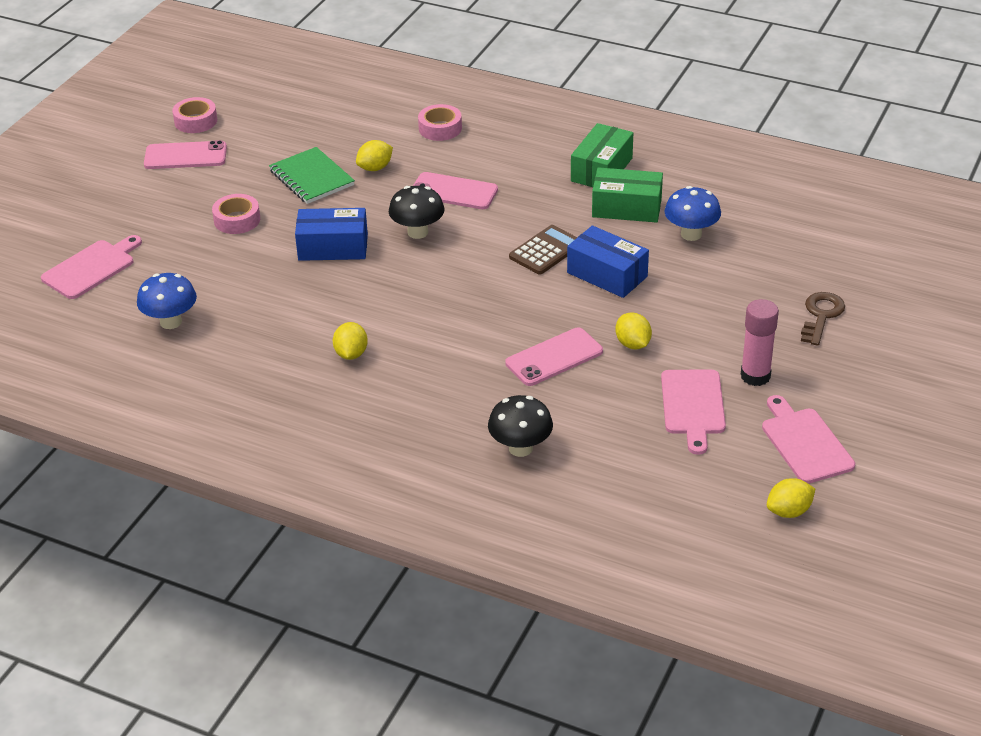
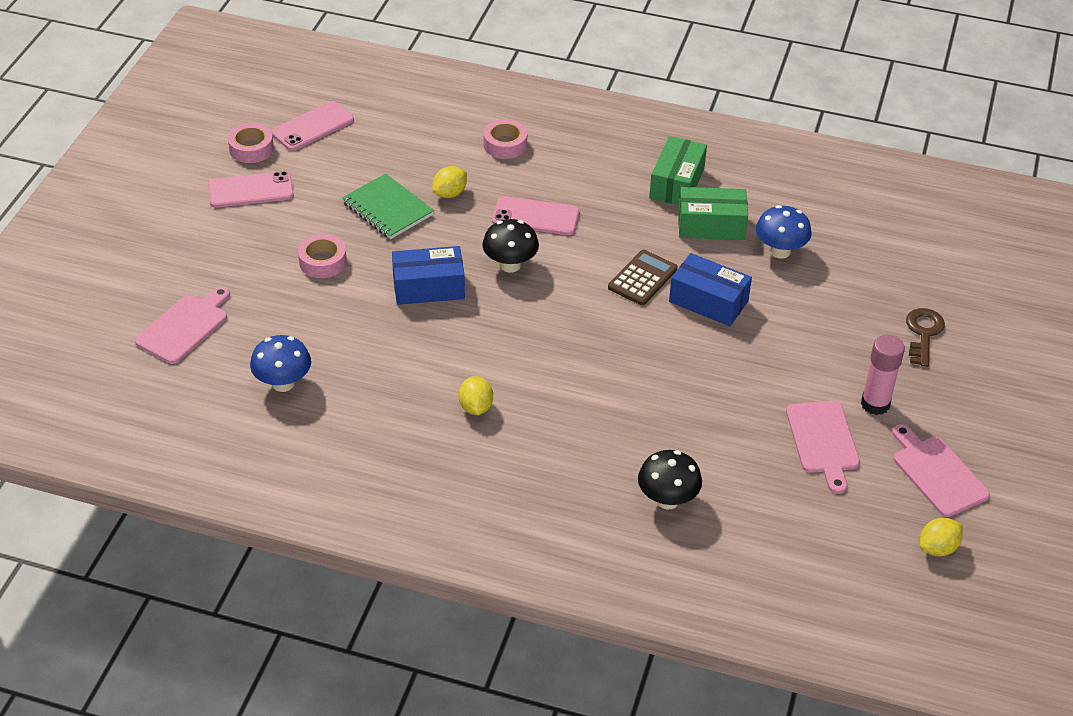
camera: 10 degrees left, 5 degrees up
pink phone [505,327,603,386] -> pink phone moved to [271,101,354,151]
yellow lemon [615,312,652,349] -> none

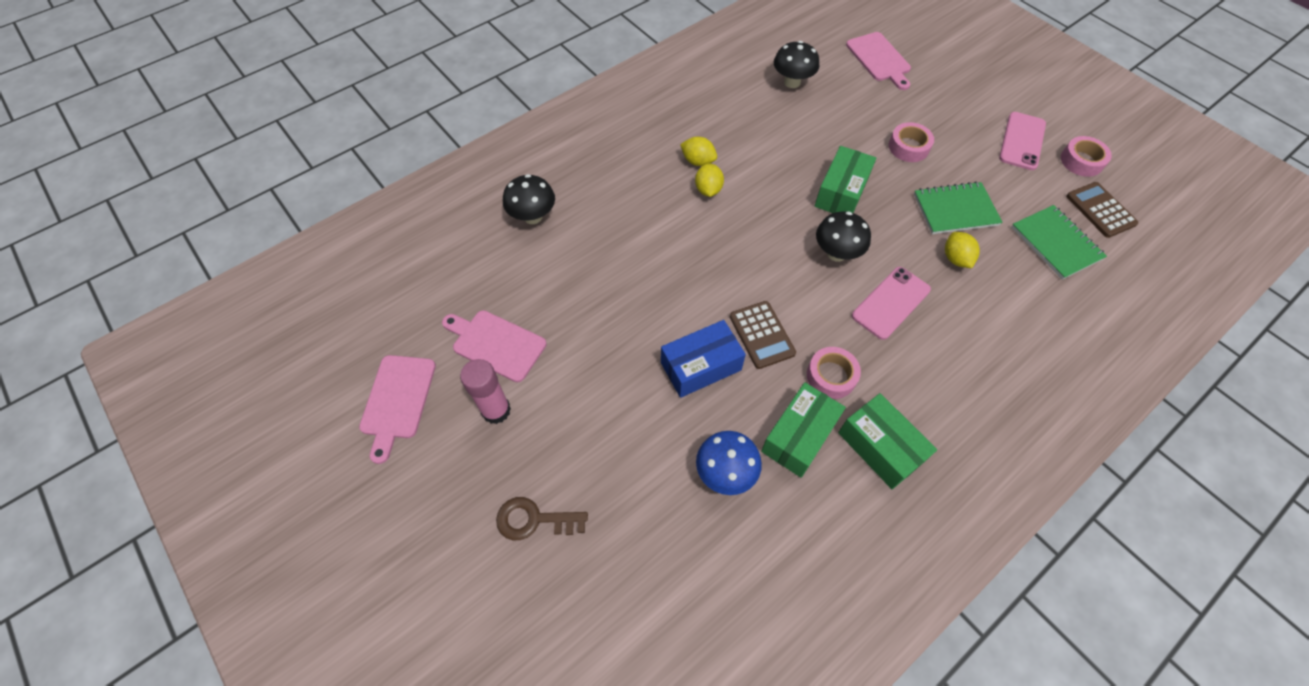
camera: 125 degrees right, 15 degrees up
blue mushroom [250,335,311,392] -> black mushroom [774,41,819,88]
pink phone [271,101,354,151] -> brown calculator [1066,182,1138,238]
blue box [392,246,465,305] -> green box [815,146,876,213]
pink tape [483,119,527,159] -> pink tape moved to [807,347,861,399]
pink cutting board [892,424,990,517] -> pink cutting board turned 90 degrees clockwise [359,355,436,464]
brown key [906,308,945,367] -> brown key turned 135 degrees clockwise [496,497,588,540]
yellow lemon [920,518,963,556] -> yellow lemon moved to [695,163,724,197]
none -> green notebook [1011,205,1107,280]

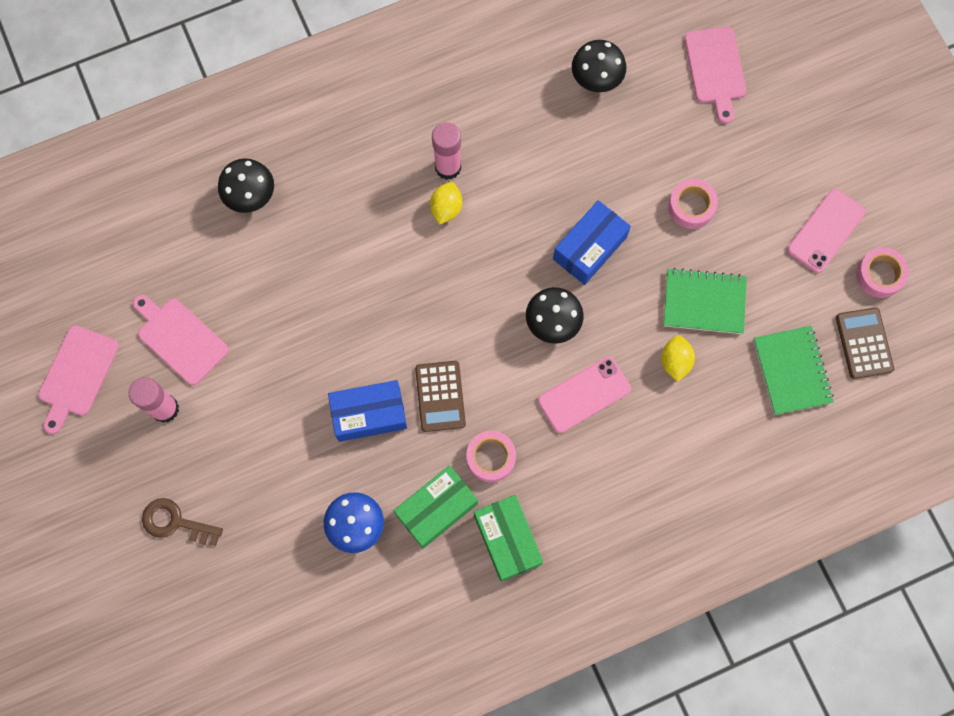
camera: 15 degrees right, 15 degrees up
yellow lemon [680,137,717,166] -> pink glue stick [432,122,461,180]
green box [815,146,876,213] -> blue box [553,200,631,285]

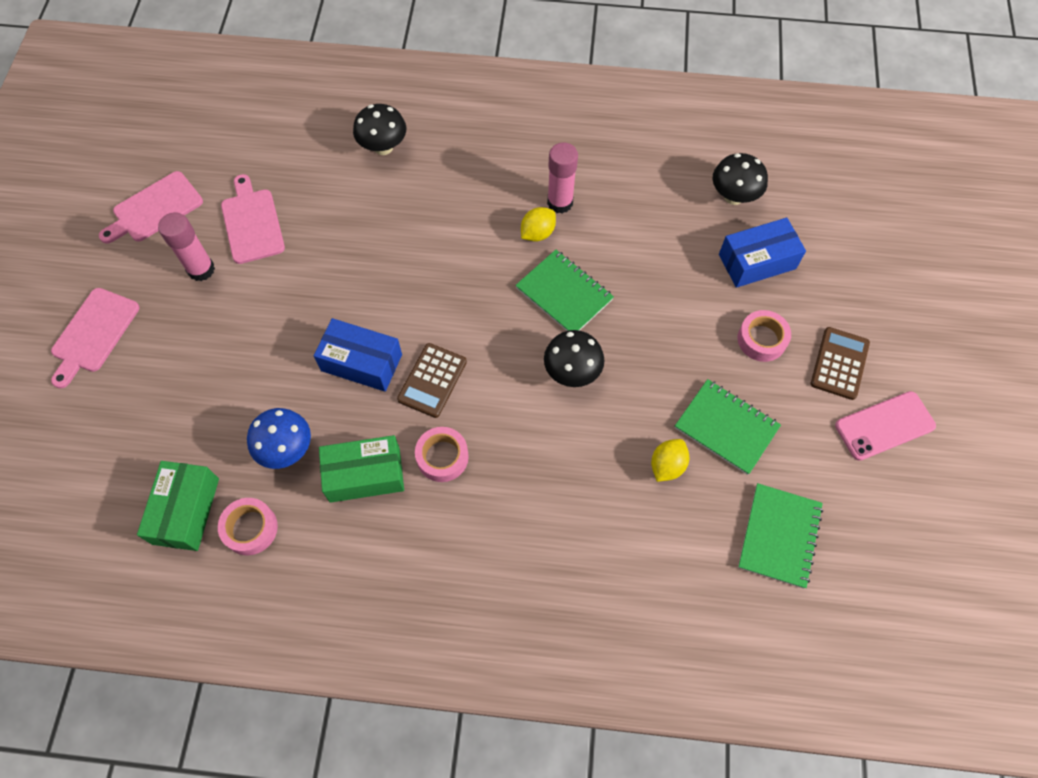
camera: 30 degrees right, 10 degrees down
brown key [142,498,223,546] -> none
green box [474,495,543,582] -> green box moved to [137,461,219,551]
pink phone [538,357,631,433] -> none
blue box [553,200,631,285] -> blue box moved to [719,218,806,288]
pink cutting board [684,27,746,124] -> pink cutting board moved to [51,288,140,389]
brown calculator [836,308,894,379] -> brown calculator moved to [811,327,870,400]
pink tape [856,247,909,298] -> pink tape moved to [218,498,278,555]
none -> green notebook [515,250,614,331]

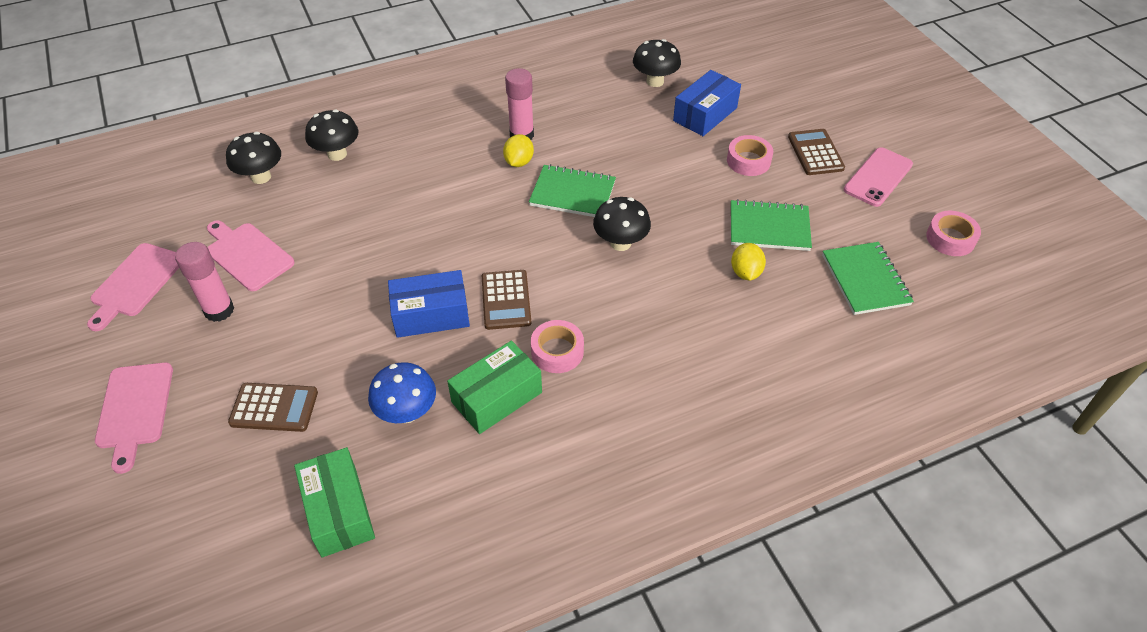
camera: 30 degrees left, 15 degrees down
pink tape [218,498,278,555] -> pink tape moved to [926,211,981,256]
none -> black mushroom [226,132,281,184]
none -> brown calculator [228,383,318,432]

